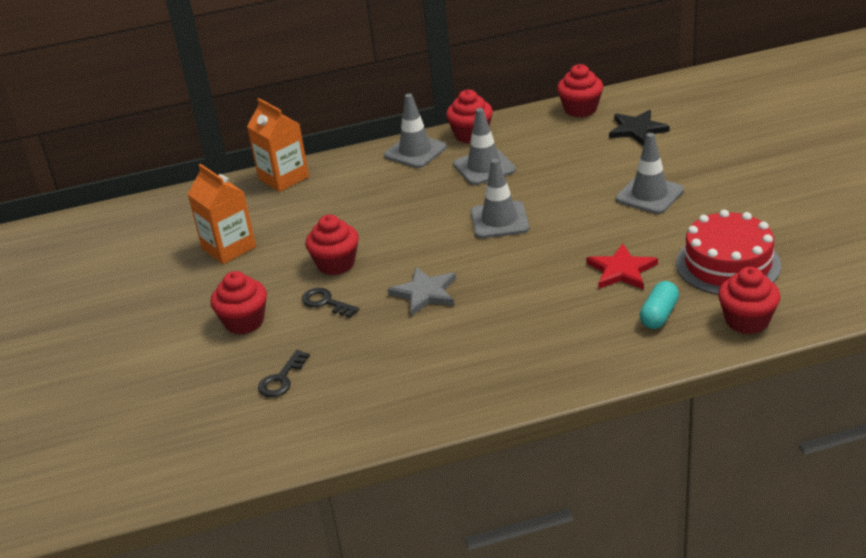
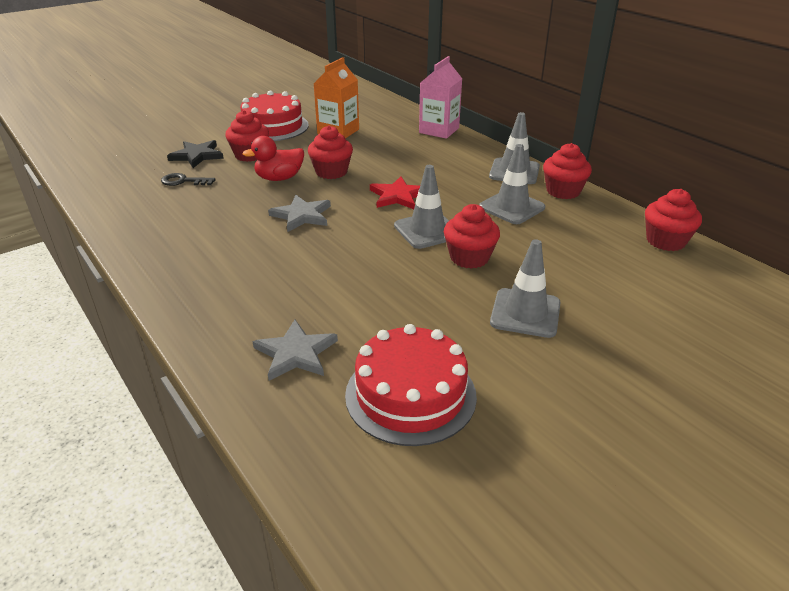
camera: 65 degrees right, 0 degrees up
orange carton [247,98,309,192] -> pink carton [419,56,462,139]
black key [302,288,359,318] -> red duck [243,136,304,181]
red star [587,244,658,290] -> red star moved to [370,176,420,209]
black star [609,110,670,146] -> black star moved to [167,140,224,168]
turquoise capsule [640,281,679,329] -> grey star [253,320,338,381]
red cupcake [718,267,781,334] -> red cupcake moved to [444,204,500,269]
none -> red cake [240,90,309,141]

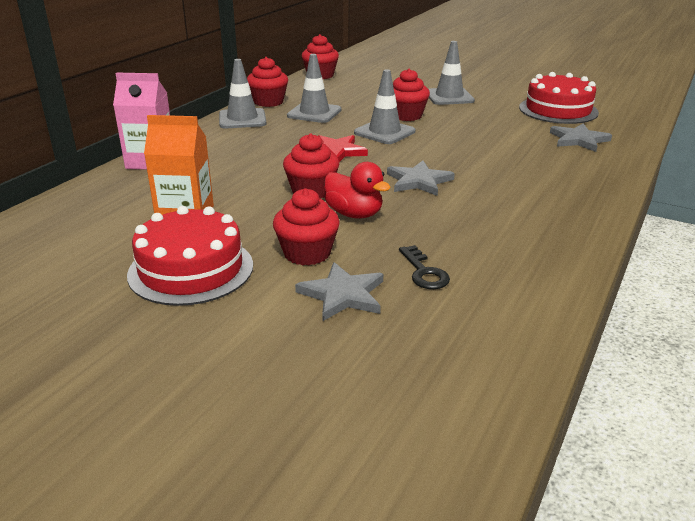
camera: 115 degrees left, 5 degrees down
black star [167,140,224,168] -> grey star [295,262,383,321]

